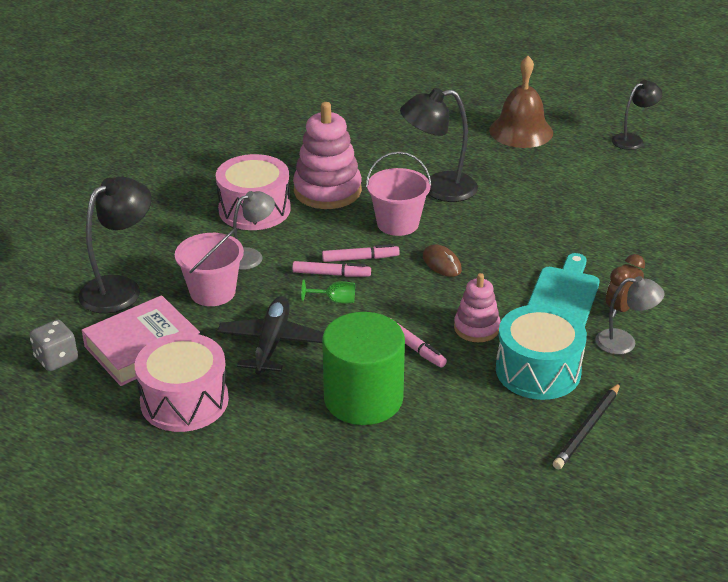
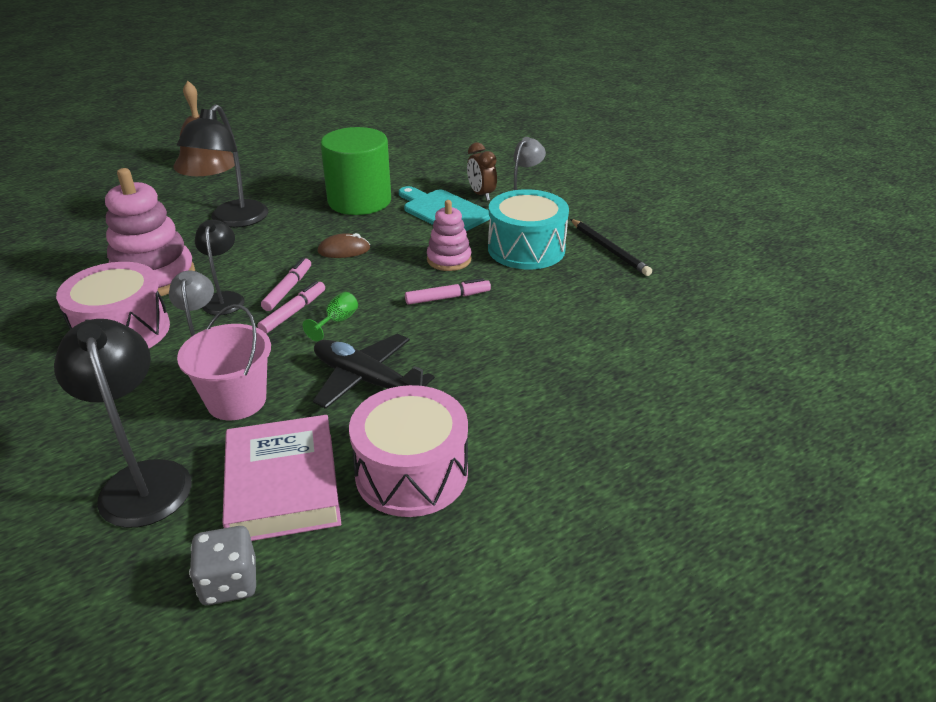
camera: 65 degrees left, 0 degrees up
green cylinder [322,312,405,425] -> green cylinder moved to [320,127,391,215]
pink bucket [366,151,432,236] -> none
black lamp [612,80,663,150] -> black lamp moved to [195,220,244,315]

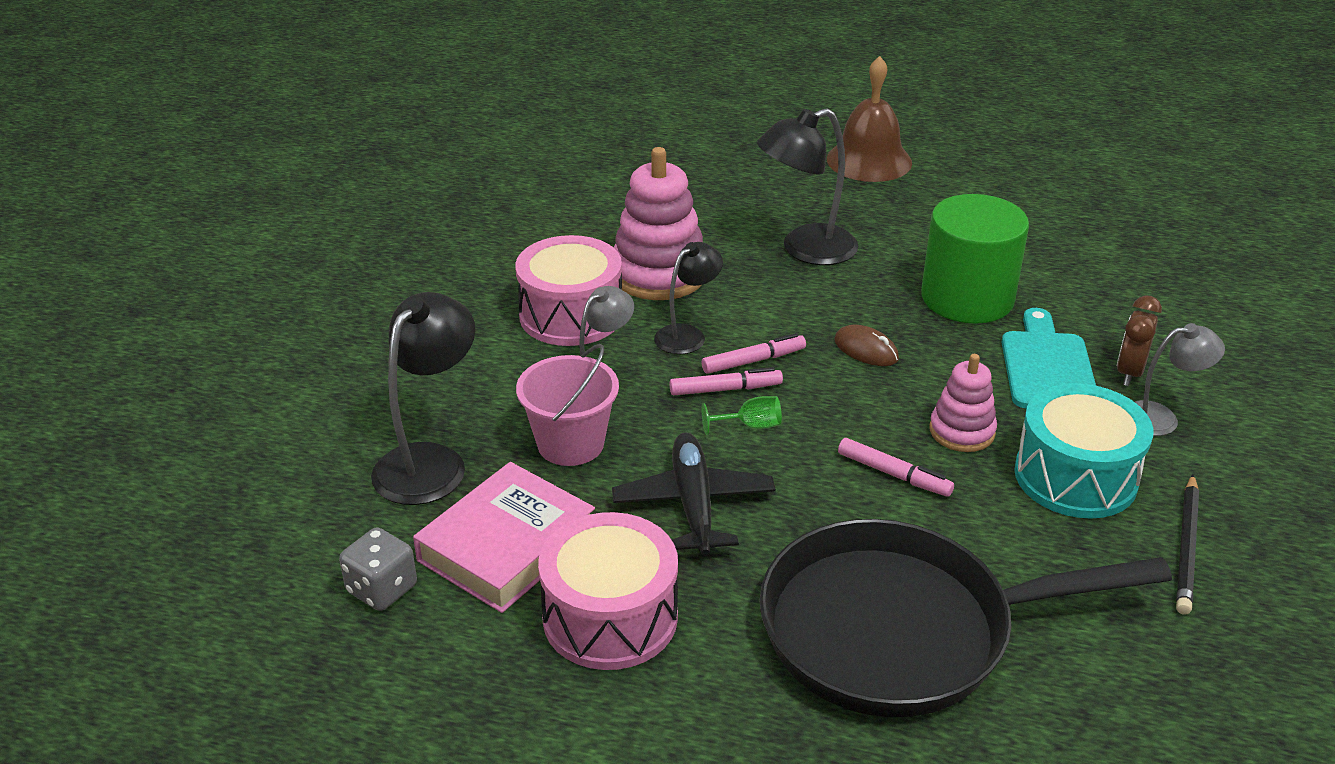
camera: 50 degrees right, 0 degrees up
none -> black pan [760,519,1172,717]

